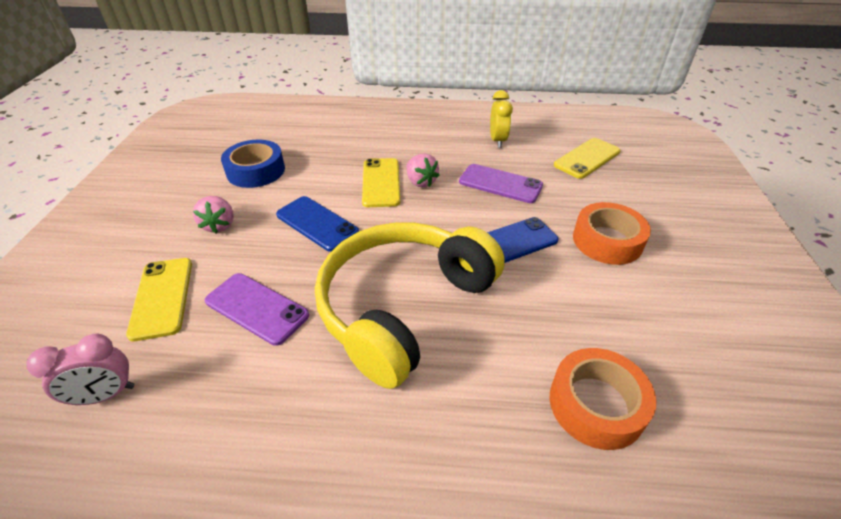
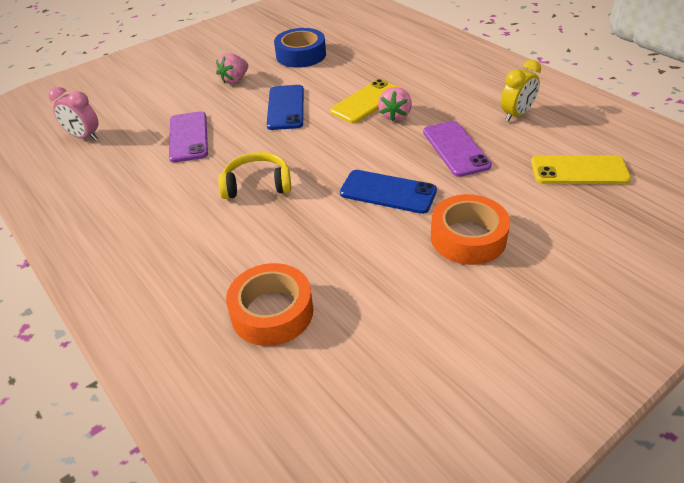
camera: 50 degrees right, 0 degrees up
yellow phone [126,258,192,341] -> none
yellow headphones [315,222,505,389] -> yellow headphones [218,152,291,199], size x0.47

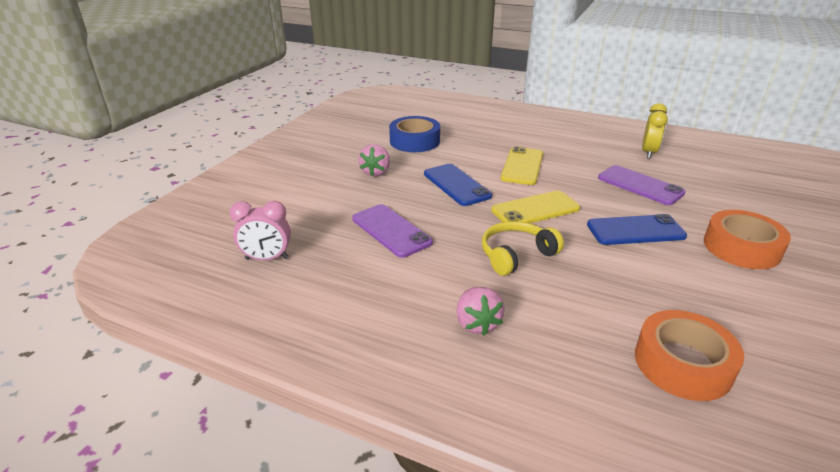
camera: 30 degrees left, 10 degrees down
pink strawberry [378,87,412,121] -> pink strawberry moved to [456,287,505,336]
yellow phone [531,155,631,184] -> yellow phone moved to [491,191,580,223]

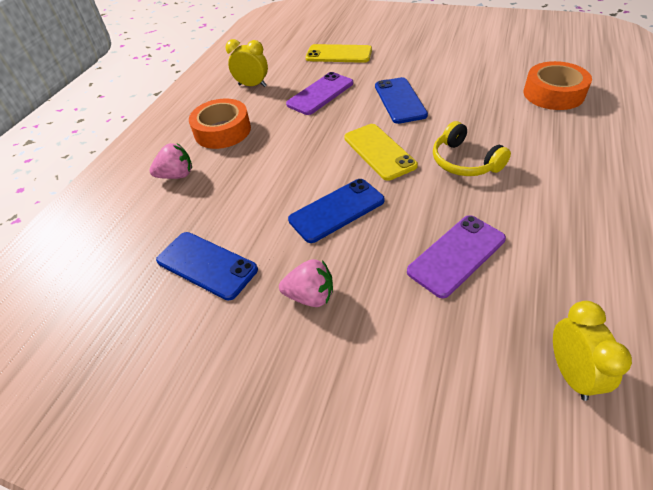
camera: 90 degrees left, 15 degrees up
pink clock [230,201,291,260] -> yellow clock [553,301,632,401]
blue tape [389,116,440,152] -> blue phone [156,232,258,301]
pink strawberry [456,287,505,336] -> pink strawberry moved to [149,143,192,179]
yellow phone [501,146,543,185] -> yellow phone moved to [305,44,372,63]
orange tape [704,210,791,269] -> orange tape moved to [189,99,251,149]

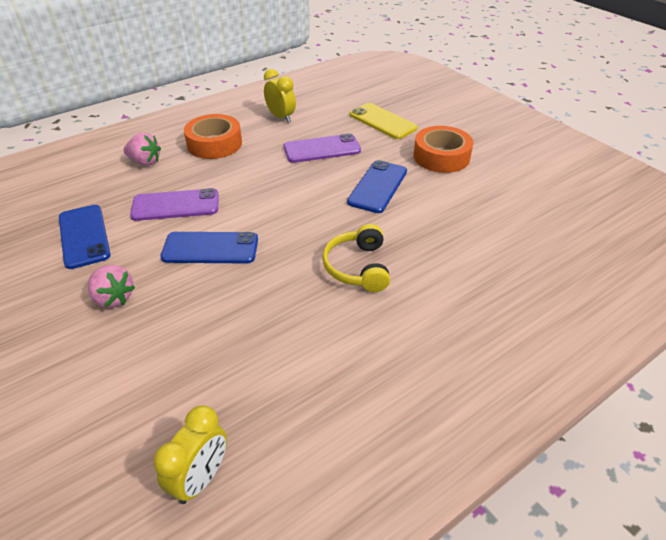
camera: 30 degrees right, 5 degrees down
yellow phone [344,124,418,181] -> none
purple phone [407,215,506,298] -> purple phone moved to [130,188,219,221]
orange tape [524,61,592,110] -> orange tape moved to [414,126,473,173]

